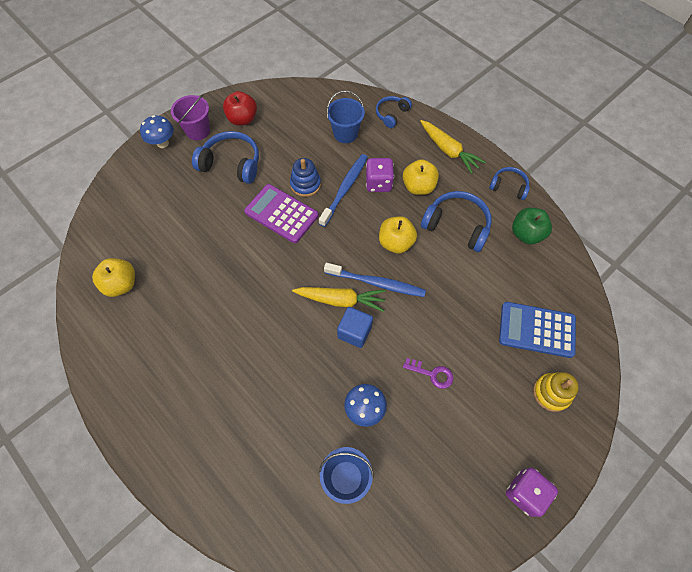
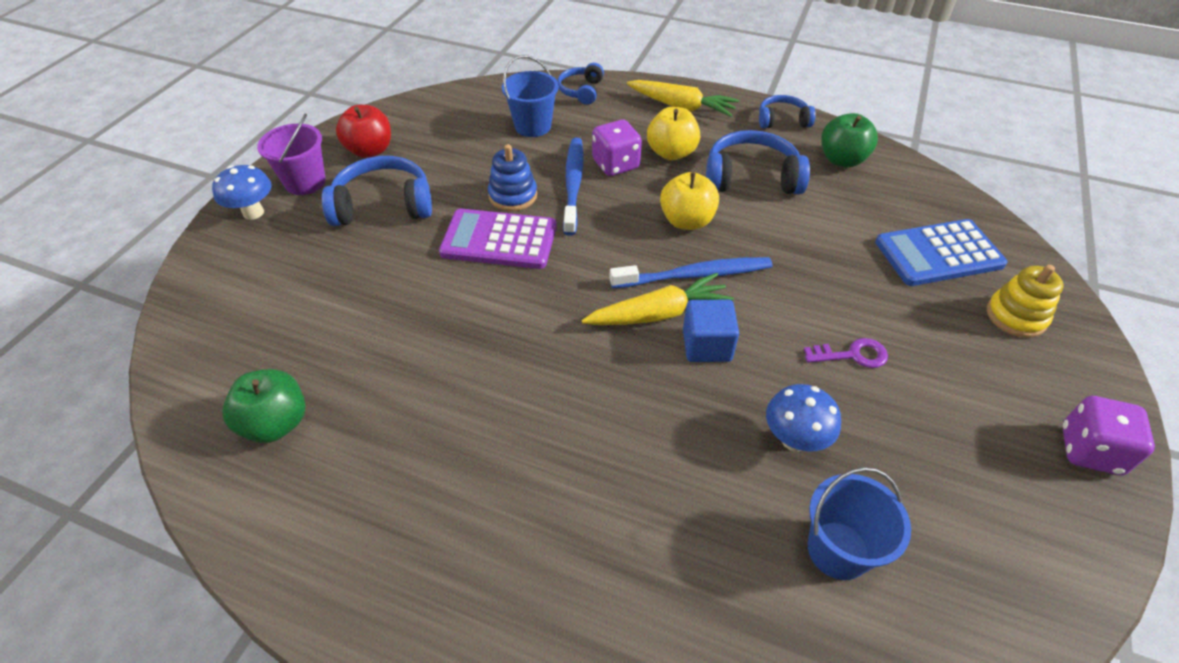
camera: 25 degrees left, 15 degrees down
yellow apple [92,258,135,297] -> green apple [223,369,306,443]

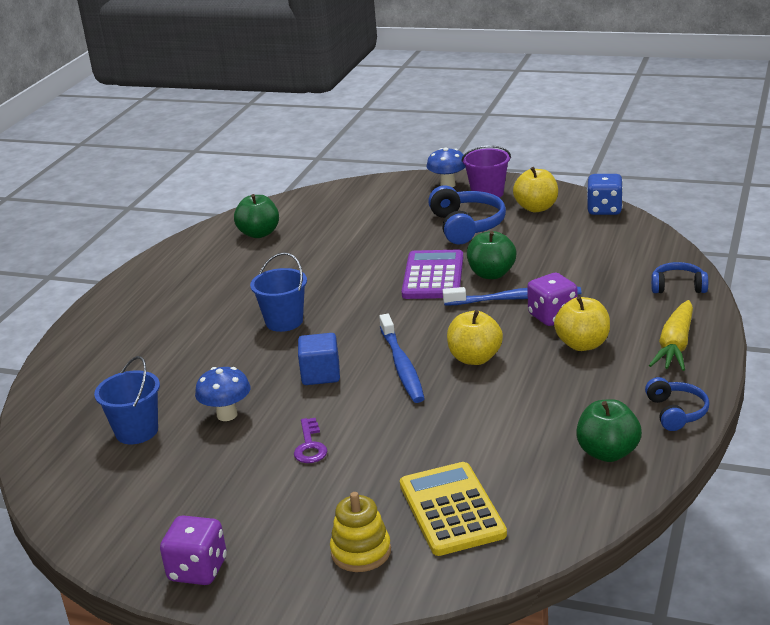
camera: 90 degrees right, 20 degrees down
red apple [336,105,391,158] -> yellow apple [513,167,558,212]
blue stacking toy [488,144,537,211] -> green apple [467,231,516,279]
blue bucket [502,55,559,137] -> blue bucket moved to [250,252,307,332]
yellow carrot [582,273,734,325] -> none
blue headphones [706,130,810,194] -> none
blue calculator [875,219,1007,286] -> yellow calculator [400,462,507,556]
none -> blue dice [587,174,623,215]

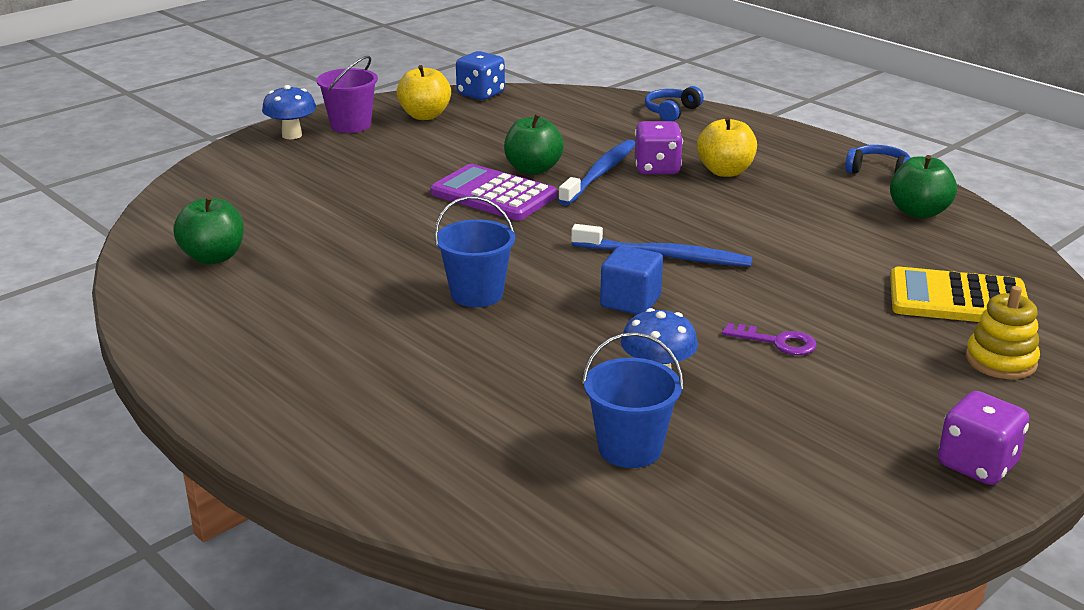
camera: 65 degrees left, 0 degrees up
blue headphones [428,185,506,244] -> none
yellow apple [447,310,503,365] -> none
yellow carrot [649,300,693,371] -> none

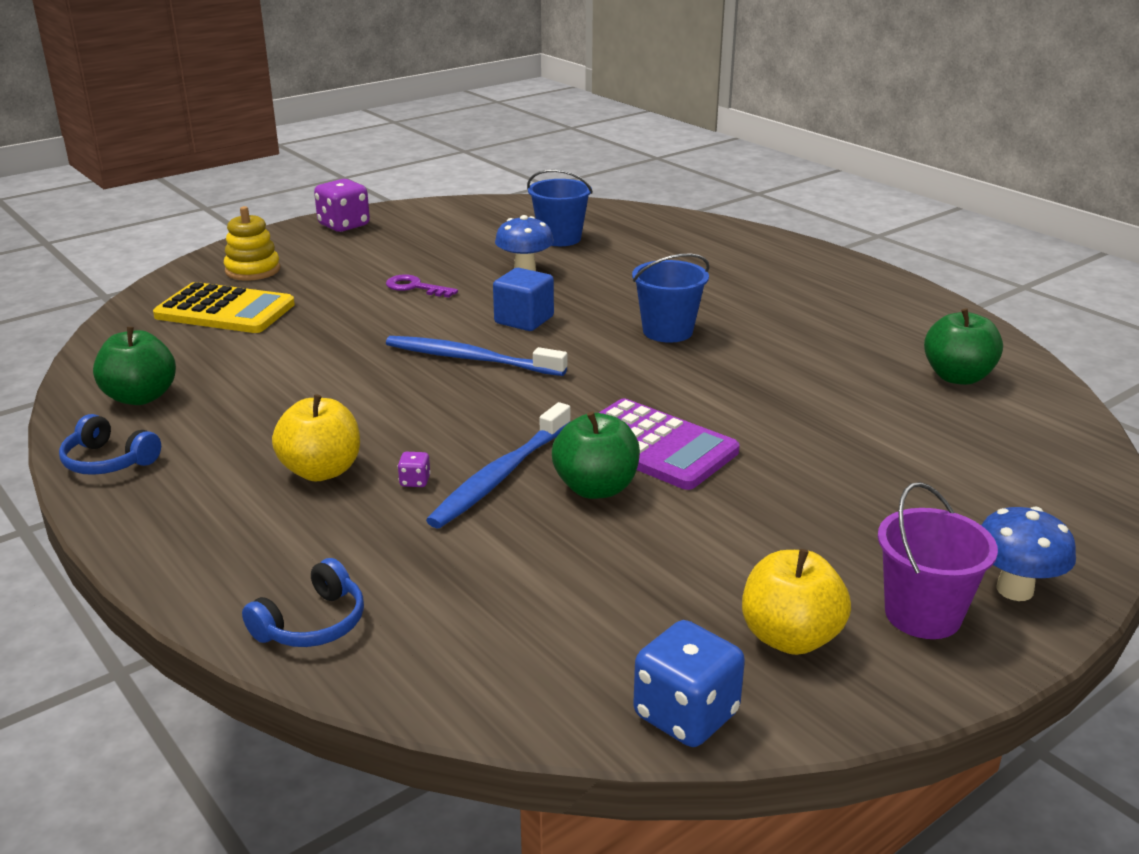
camera: 175 degrees left, 0 degrees up
purple dice [635,121,683,174] -> purple dice [398,452,431,487], size x0.44

